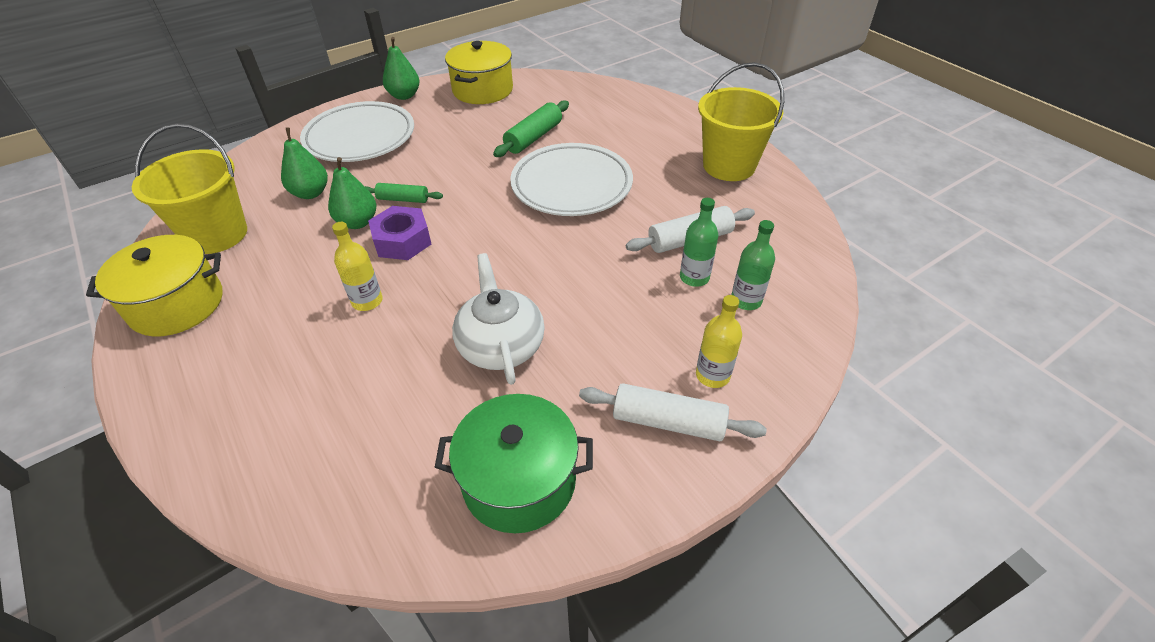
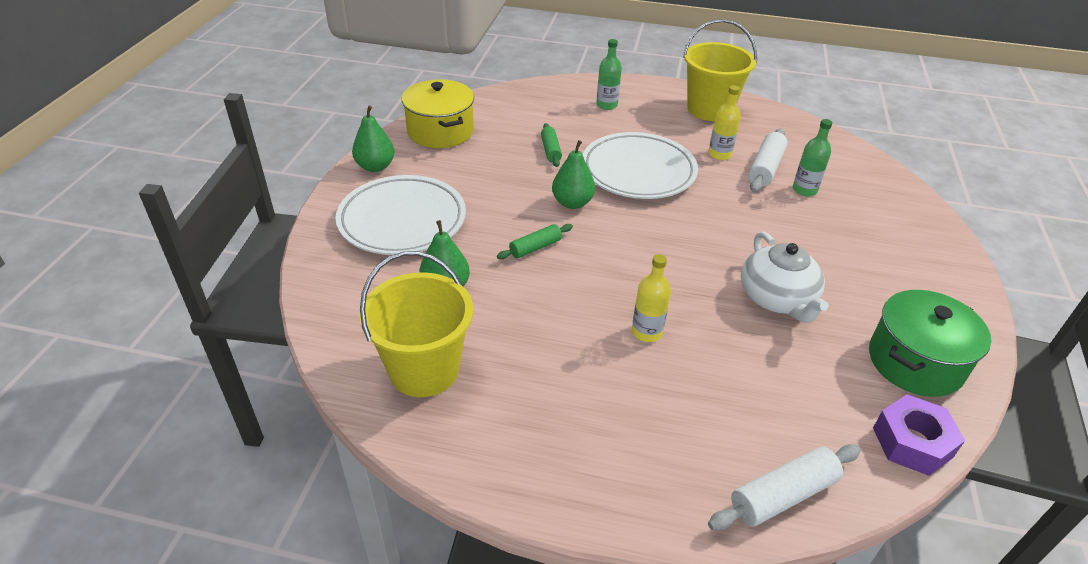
camera: 45 degrees left, 5 degrees down
yellow pot [86,235,222,336] -> none
green pear [328,157,376,229] -> green pear moved to [552,140,595,209]
purple nut [368,206,432,260] -> purple nut moved to [873,394,965,476]
white teapot [452,253,545,385] -> white teapot turned 135 degrees counterclockwise [741,231,829,323]
green rolling pin [493,100,569,157] -> green rolling pin [541,123,562,167], size x0.64
white rolling pin [579,383,767,441] -> white rolling pin moved to [708,444,861,530]
yellow bottle [696,295,742,388] -> yellow bottle moved to [708,85,741,160]
green bottle [731,220,775,310] -> green bottle moved to [596,39,622,110]

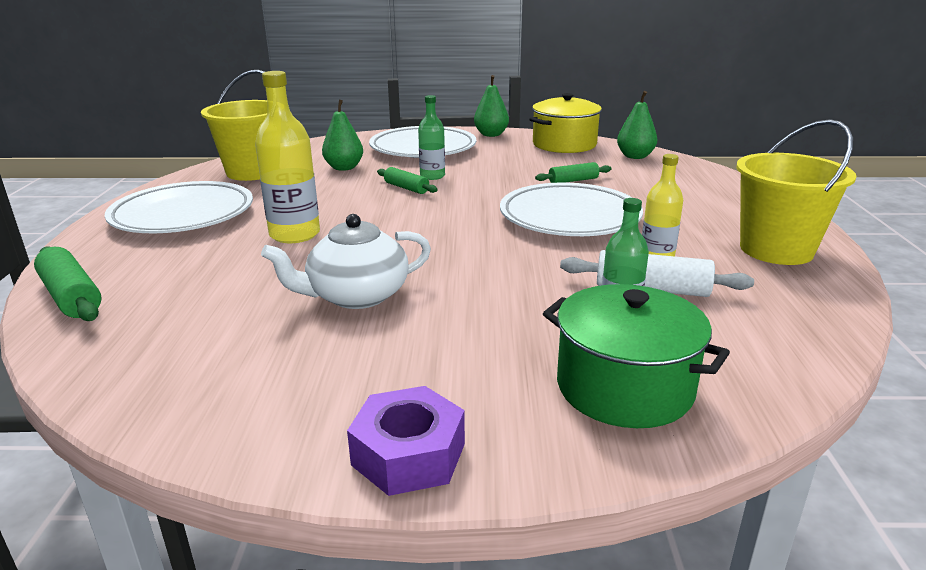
camera: 80 degrees right, 15 degrees down
green pear [552,140,595,209] -> green pear moved to [617,91,658,159]
green bottle [596,39,622,110] -> green bottle moved to [418,95,445,180]
yellow bottle [632,254,671,342] -> yellow bottle [255,71,320,243], size x1.62
white rolling pin [708,444,861,530] -> green rolling pin [34,246,102,321]
green pot [869,290,991,397] -> green pot moved to [543,284,730,428]
purple nut [873,394,965,476] -> purple nut moved to [347,386,465,496]
none -> white plate [105,181,253,233]

